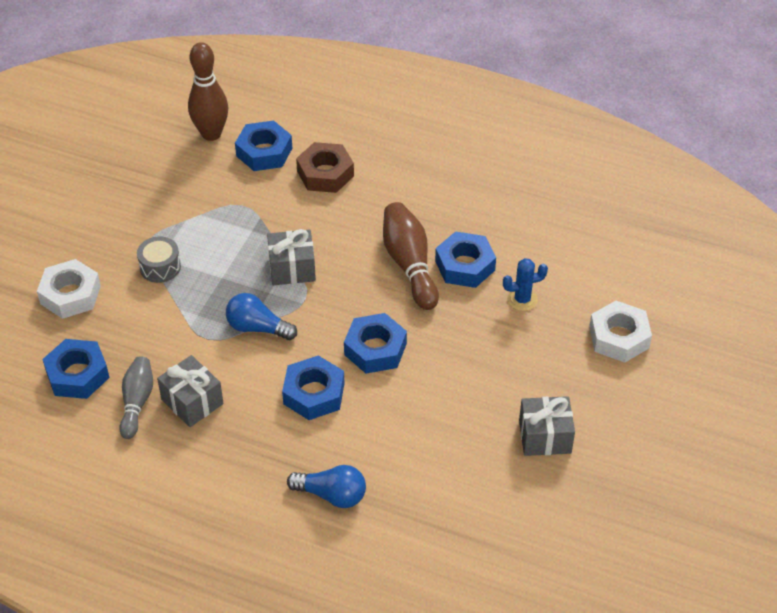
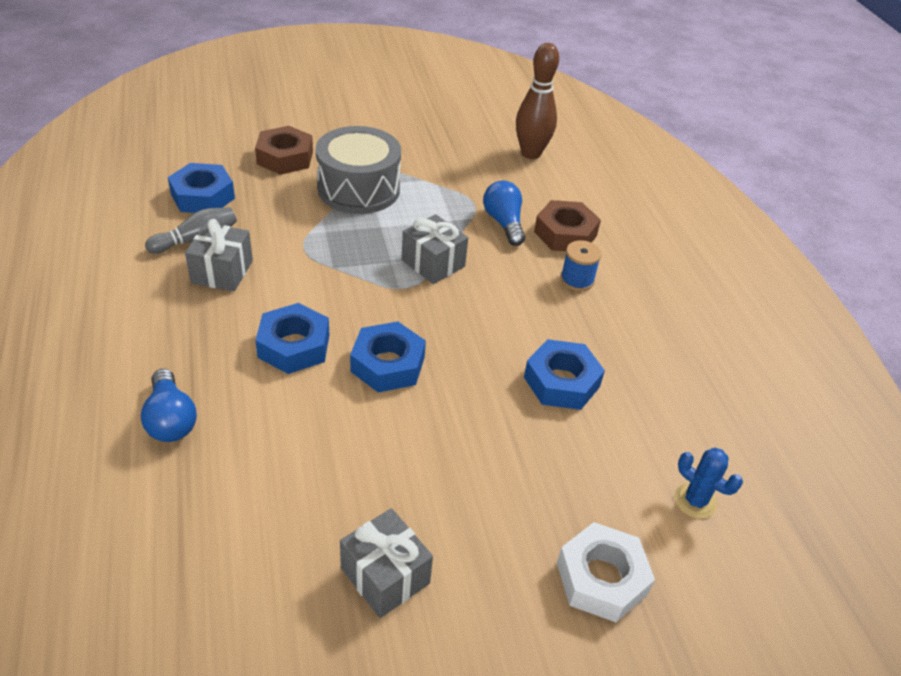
camera: 50 degrees right, 5 degrees down
white nut [37,259,101,319] -> brown nut [255,126,313,175]
grey drum [137,236,181,283] -> grey drum [316,126,401,214], size x1.99
blue light bulb [226,293,297,340] -> blue light bulb moved to [483,181,525,246]
blue nut [235,120,292,171] -> none
brown bowling pin [383,202,439,310] -> none
blue cactus [503,258,548,311] -> blue cactus moved to [675,448,743,519]
none -> blue spool [560,240,601,291]

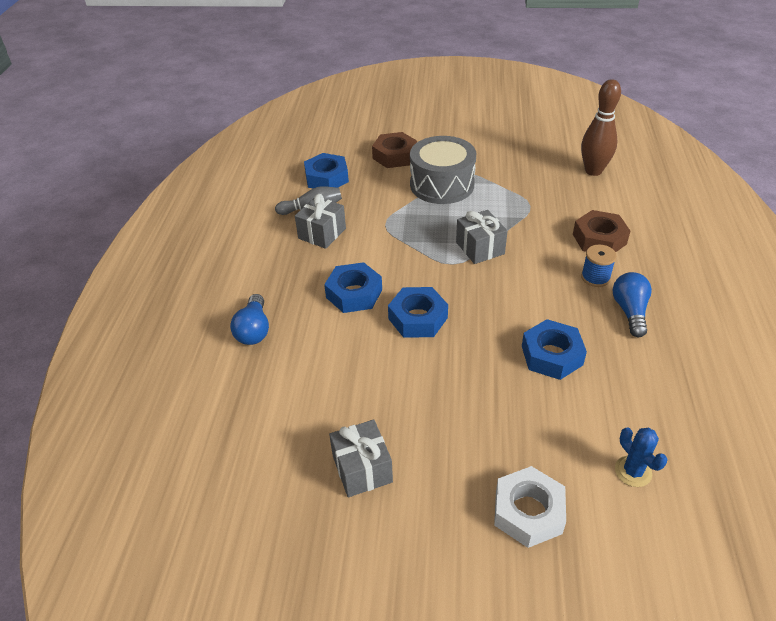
camera: 25 degrees right, 0 degrees up
blue light bulb [483,181,525,246] -> blue light bulb moved to [613,272,652,337]

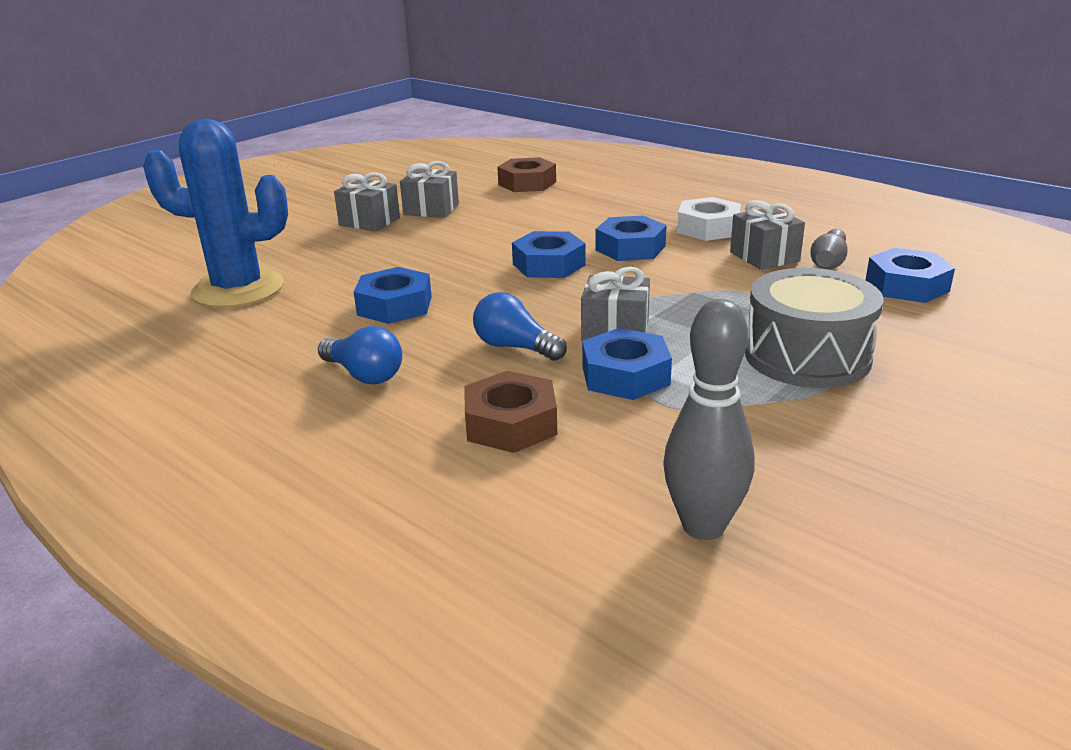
camera: 125 degrees right, 15 degrees down
blue light bulb [230,294,269,345] -> blue light bulb moved to [473,292,567,361]
brown nut [372,132,417,168] -> brown nut moved to [497,157,556,192]
white nut [494,466,566,548] -> white nut moved to [677,197,741,241]
brown bowling pin [581,79,621,176] -> grey bowling pin [664,299,755,540]
blue spool [581,245,617,287] -> none
blue cactus [615,428,668,487] -> blue cactus [143,119,288,308], size x2.41
none -> grey gift [334,173,400,232]
none -> blue nut [582,328,672,400]

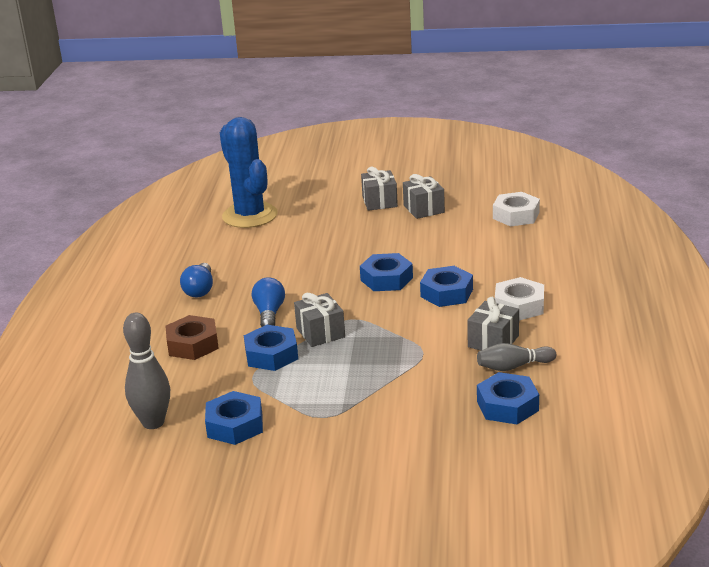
camera: 55 degrees right, 0 degrees up
blue nut [354,267,432,324] -> blue nut moved to [205,391,263,445]
brown nut [497,157,556,192] -> white nut [493,192,540,227]
grey drum [745,268,883,388] -> none

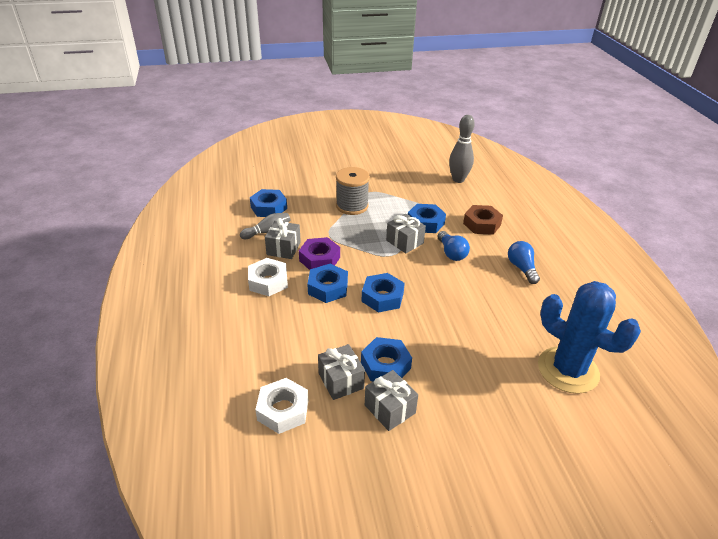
camera: 160 degrees right, 10 degrees up
blue nut [205,391,263,445] -> blue nut moved to [361,337,412,381]
grey gift [361,167,398,211] -> grey gift moved to [318,344,365,400]
none -> purple nut [299,237,340,270]
none -> grey spool [336,167,370,215]

